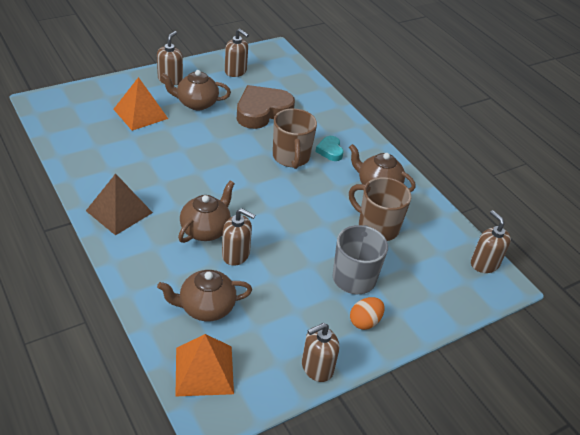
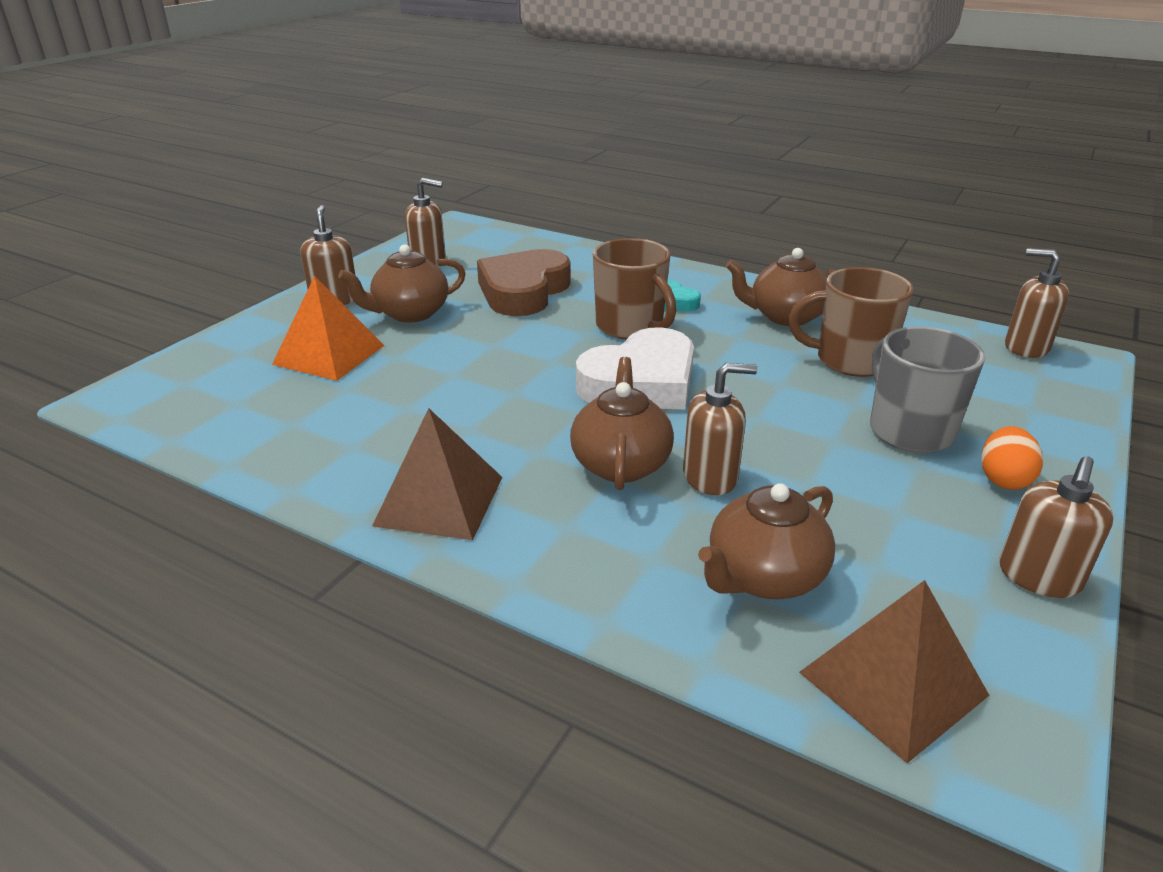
camera: 25 degrees left, 10 degrees down
orange pyramid [175,334,234,397] -> brown pyramid [799,580,990,763]
none -> white heart [576,327,694,409]

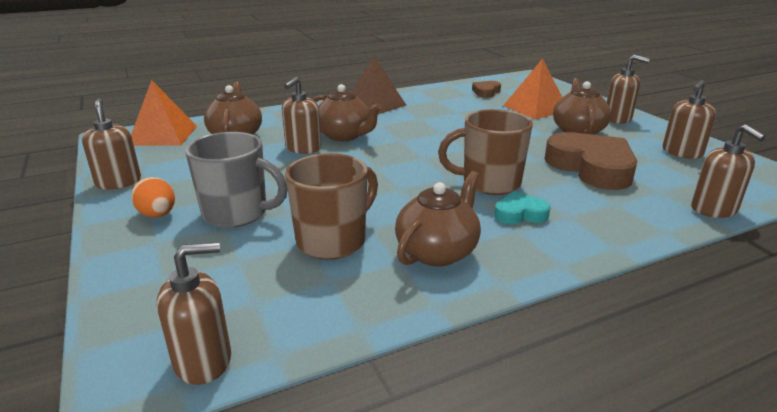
camera: 125 degrees right, 5 degrees down
white heart [576,327,694,409] -> none
brown pyramid [799,580,990,763] -> orange pyramid [131,80,197,146]
none -> brown heart [472,81,501,98]
none -> brown soap dispenser [691,124,766,218]

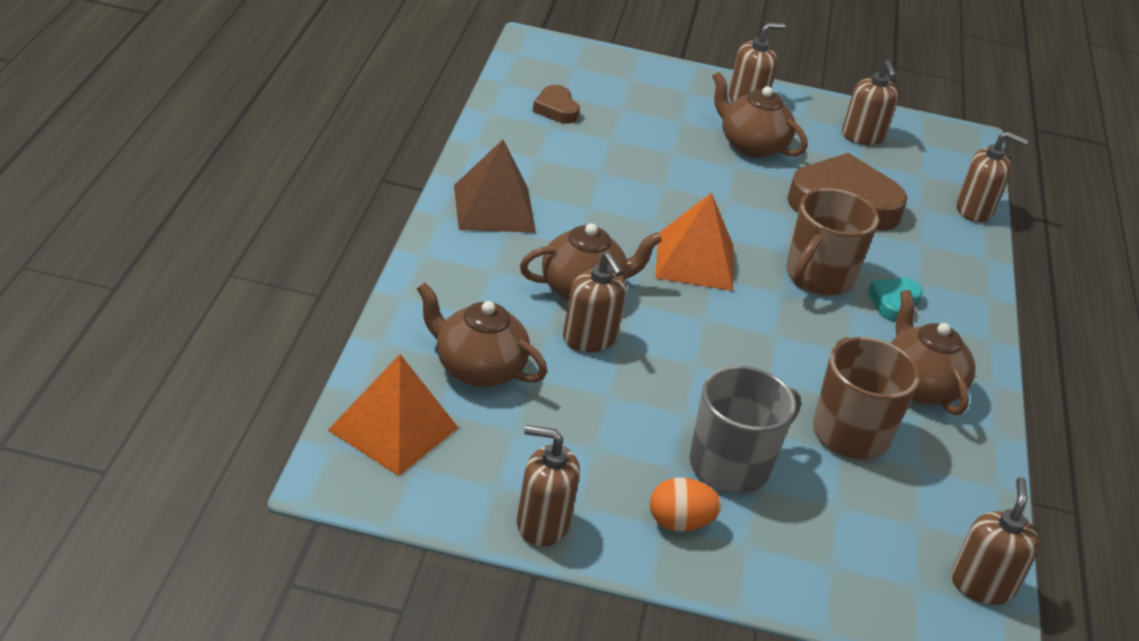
camera: 60 degrees left, 10 degrees up
orange pyramid [503,58,562,119] -> orange pyramid moved to [655,192,733,291]

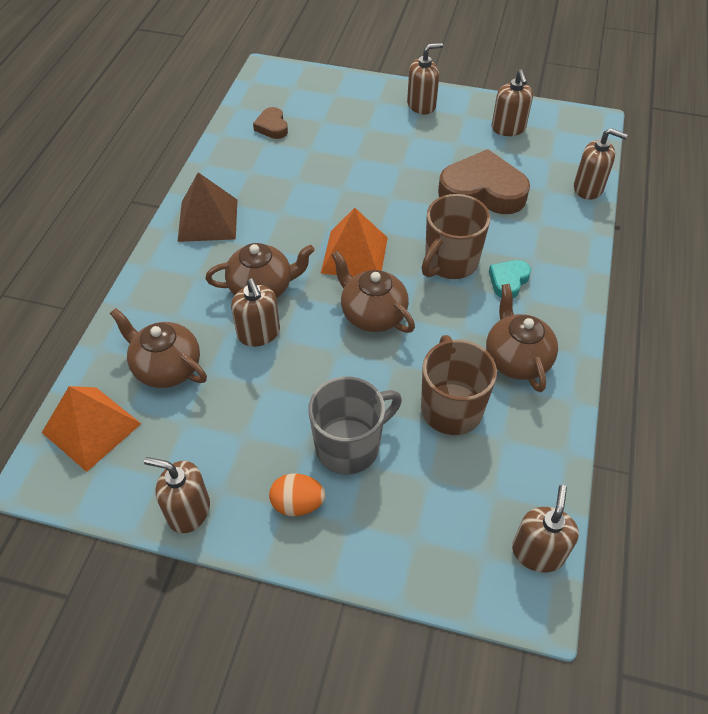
camera: 10 degrees right, 15 degrees up
brown teapot [712,72,807,158] -> brown teapot moved to [332,251,415,333]

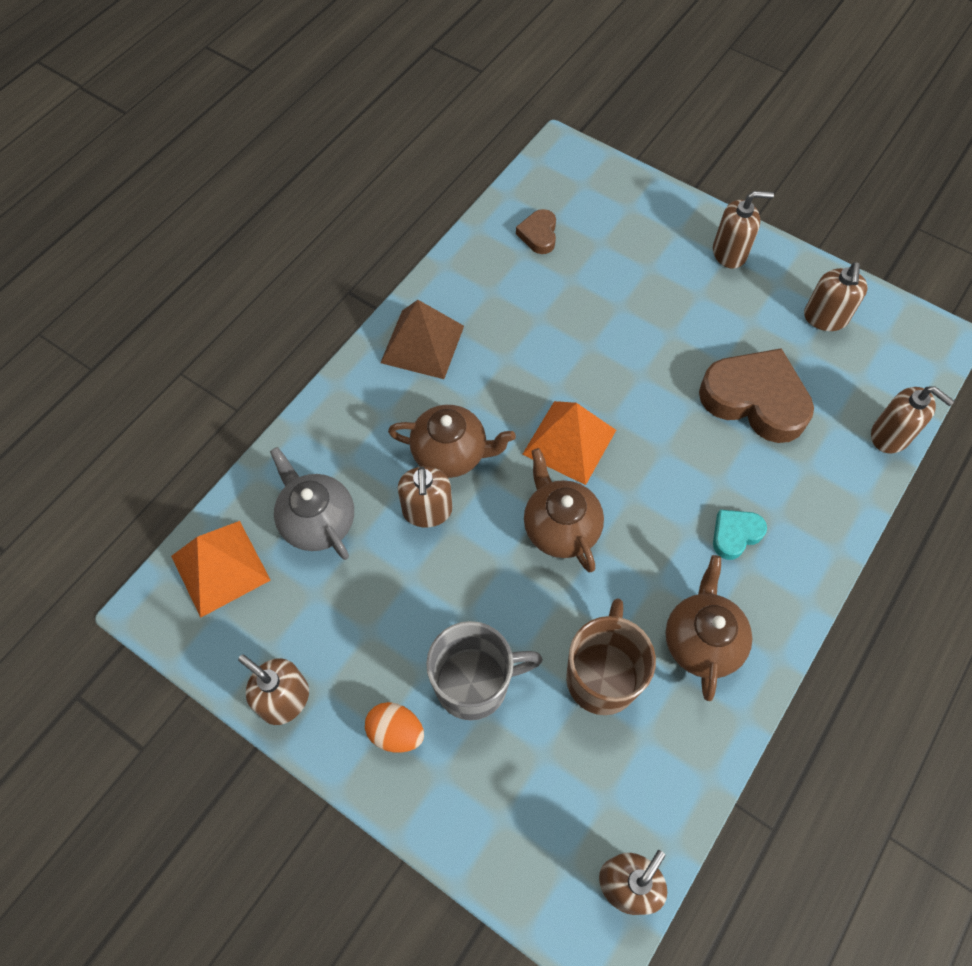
camera: 20 degrees right, 10 degrees up
brown teapot [110,308,207,388] -> grey teapot [270,447,354,560]
brown mug [422,194,490,279] -> none

